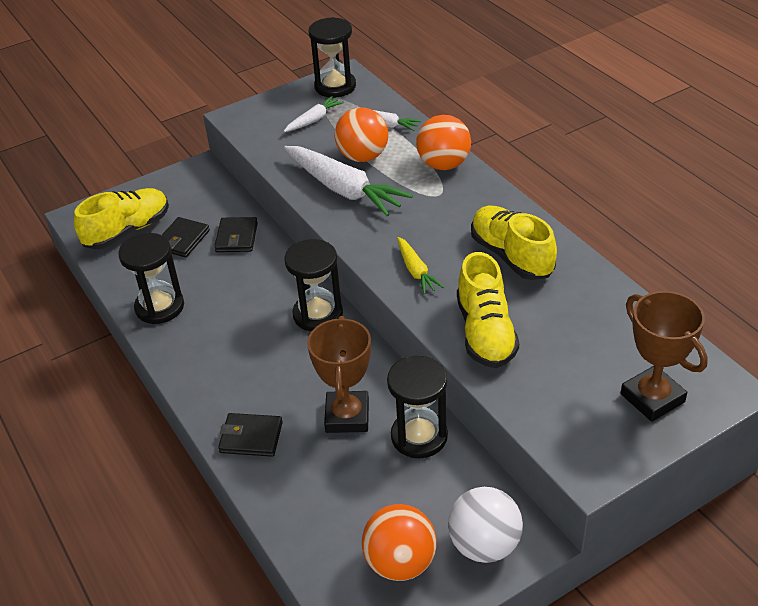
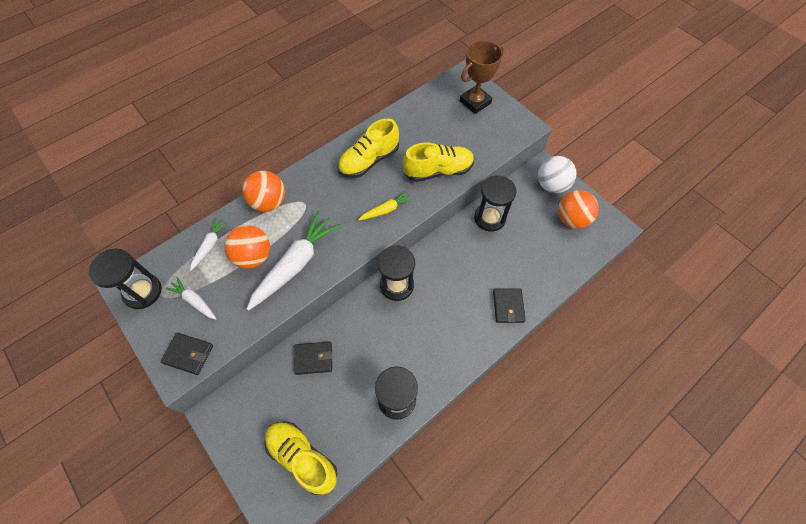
camera: 100 degrees left, 20 degrees up
black wallet [162,217,210,257] -> black wallet moved to [160,333,213,375]
brown trophy [307,316,371,433] -> none

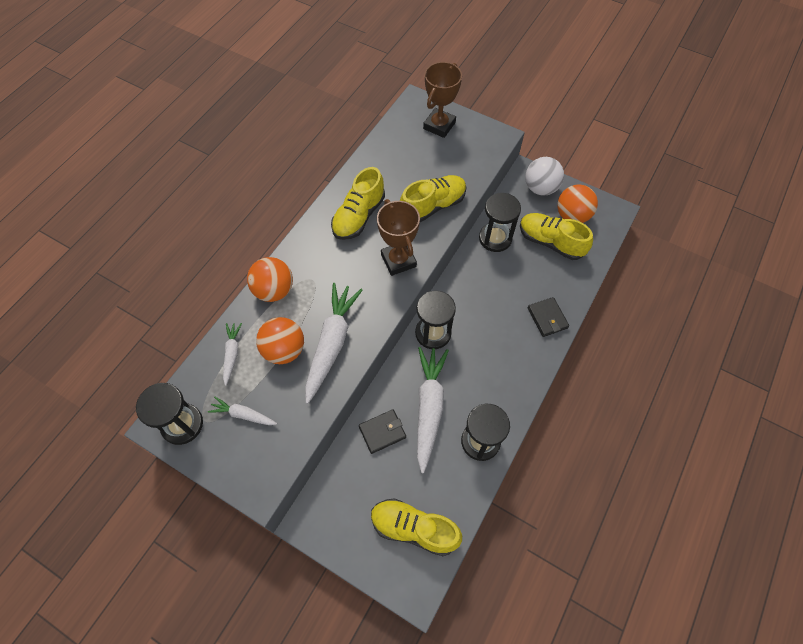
camera: 20 degrees left, 0 degrees up
black wallet [160,333,213,375] -> none
yellow carrot [358,190,414,220] -> brown trophy [377,199,420,276]
none -> white carrot [417,347,449,473]
none -> yellow shoe [520,213,593,260]

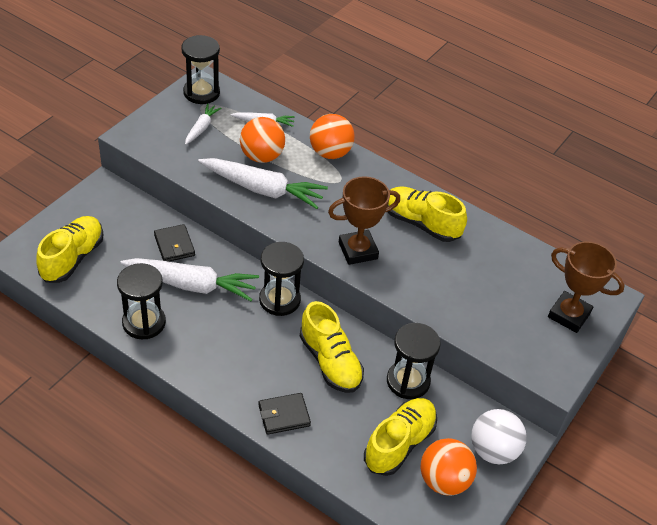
camera: 90 degrees right, 15 degrees down
yellow shoe [400,175,467,222] -> yellow shoe moved to [300,301,364,393]

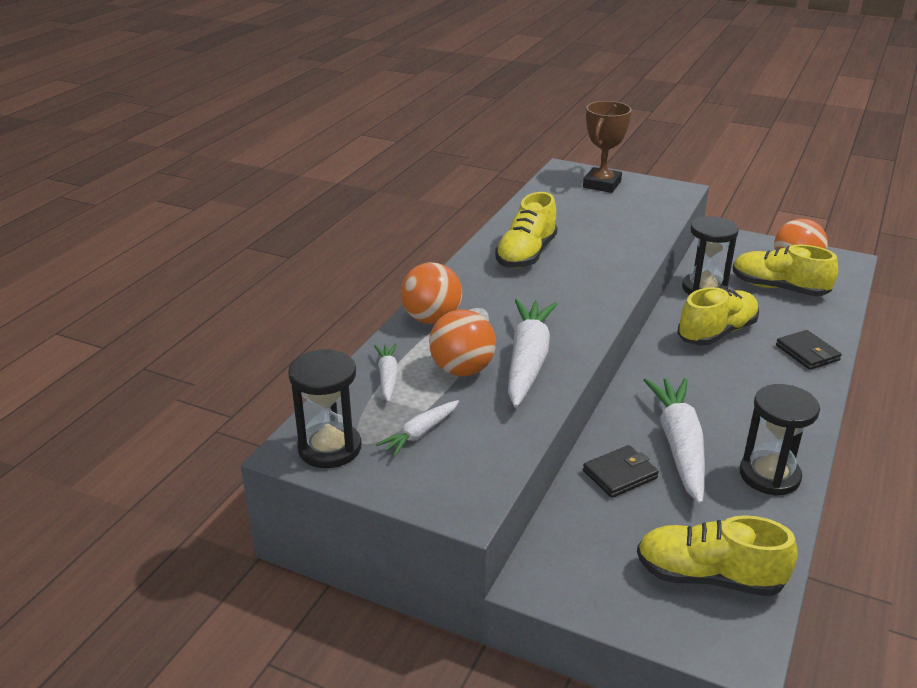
camera: 95 degrees left, 15 degrees down
white carrot [185,104,221,145] -> white carrot turned 60 degrees counterclockwise [376,400,459,457]
black hourglass [259,242,304,316] -> none
brown trophy [328,176,400,265] -> none
white ball [471,409,527,464] -> none

